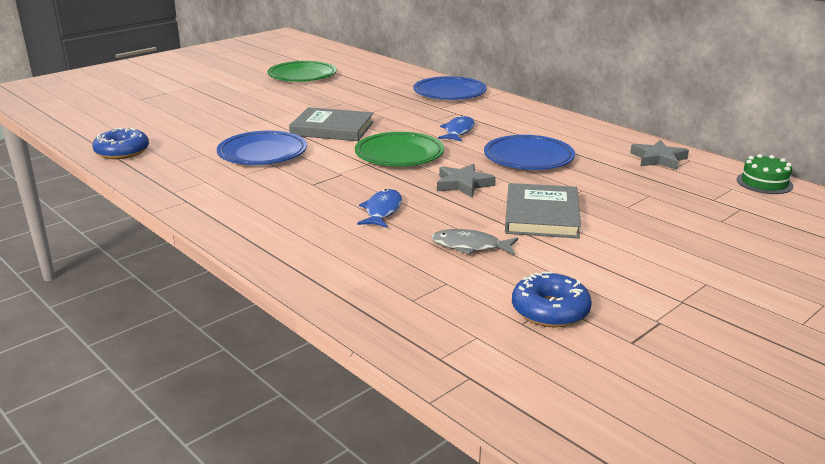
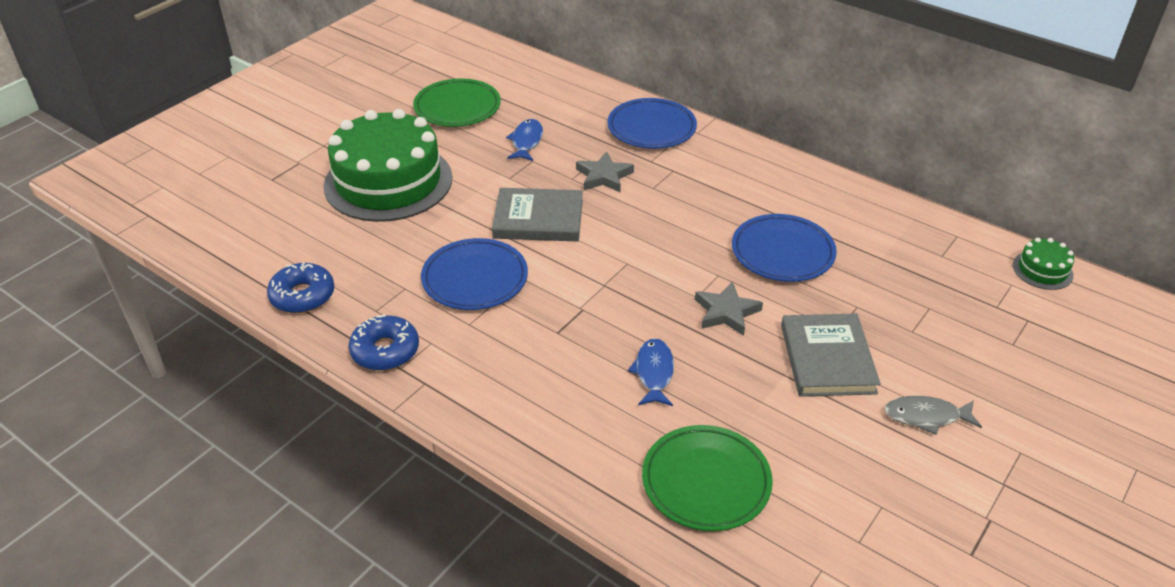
camera: 10 degrees left, 15 degrees up
green plate [355,132,444,166] -> green plate moved to [642,425,773,531]
grey fish [431,229,518,255] -> grey fish moved to [884,396,982,435]
blue fish [438,115,474,142] -> blue fish moved to [506,119,543,161]
blue donut [512,271,592,327] -> blue donut moved to [349,314,419,371]
grey star [630,140,689,170] -> grey star moved to [576,151,634,192]
none -> green cake [323,109,452,222]

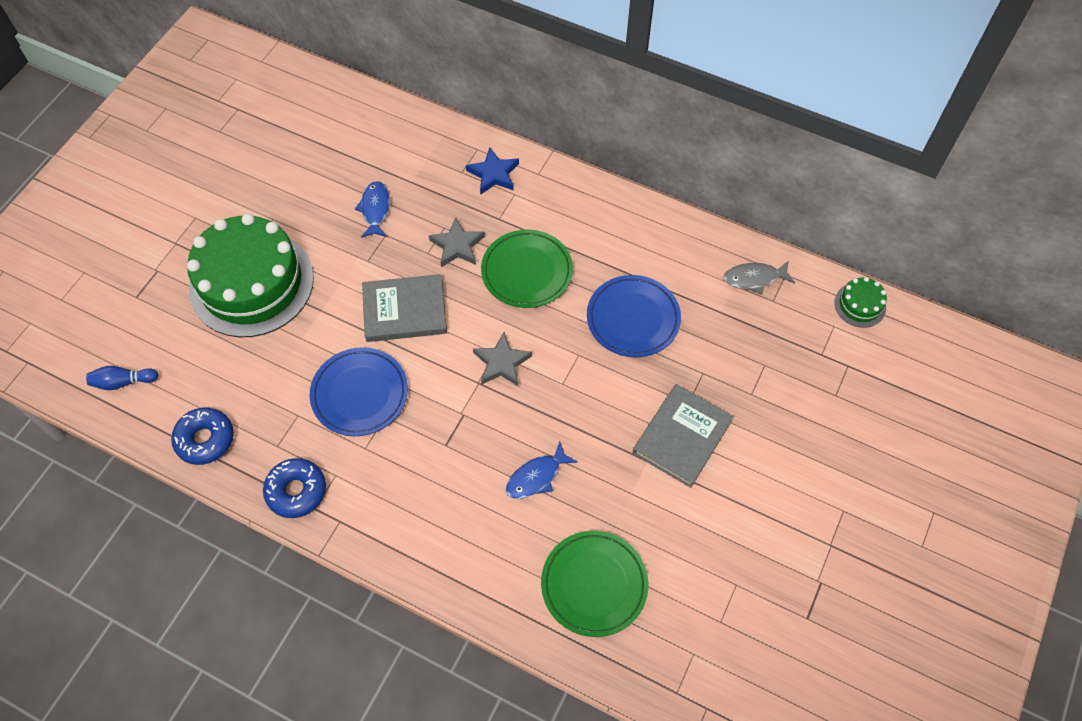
camera: 10 degrees left, 20 degrees up
green plate [413,79,501,127] -> green plate moved to [481,229,573,308]
blue plate [607,98,697,149] -> blue star [466,147,519,195]
blue fish [628,338,674,406] -> blue fish turned 120 degrees counterclockwise [506,442,577,499]
grey star [695,281,763,336] -> grey star moved to [473,332,532,386]
grey book [781,313,881,397] -> grey book turned 45 degrees clockwise [633,384,734,488]
grey fish [884,396,982,435] -> grey fish moved to [723,261,795,294]
none -> blue bowling pin [86,366,158,390]

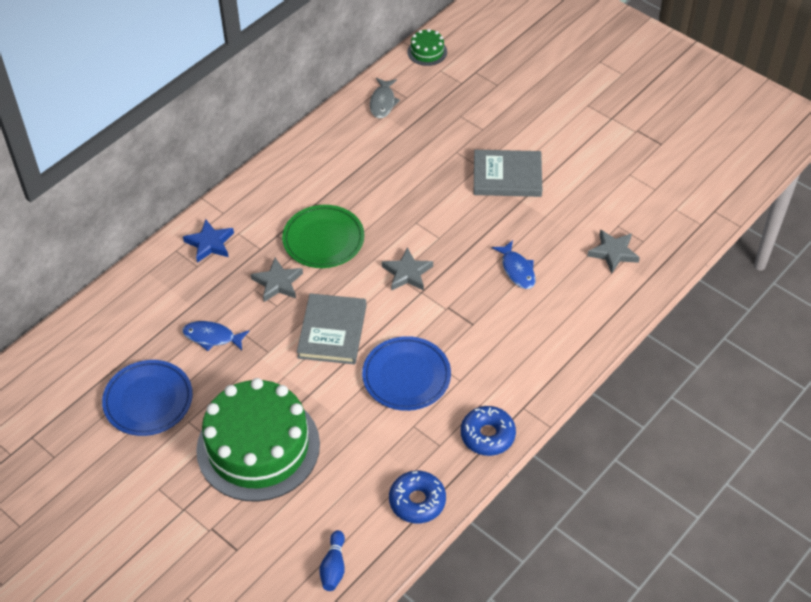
camera: 75 degrees left, 10 degrees down
green plate [541,531,648,637] -> grey star [587,230,640,274]
blue plate [587,275,681,357] -> blue plate moved to [102,360,193,436]
grey book [633,384,734,488] -> grey book turned 45 degrees counterclockwise [474,150,542,197]

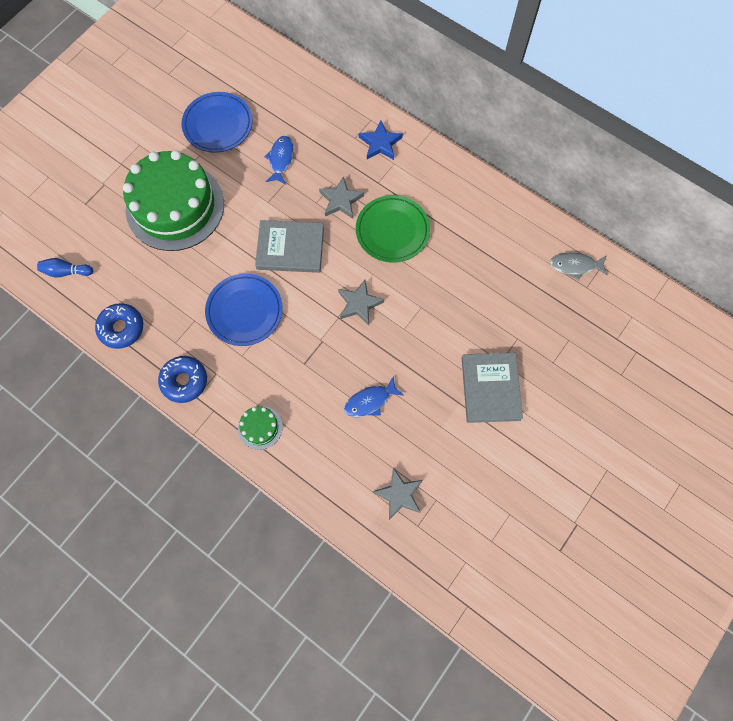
camera: 85 degrees right, 20 degrees up
green cake [407,29,447,66] -> green cake moved to [238,406,283,450]

